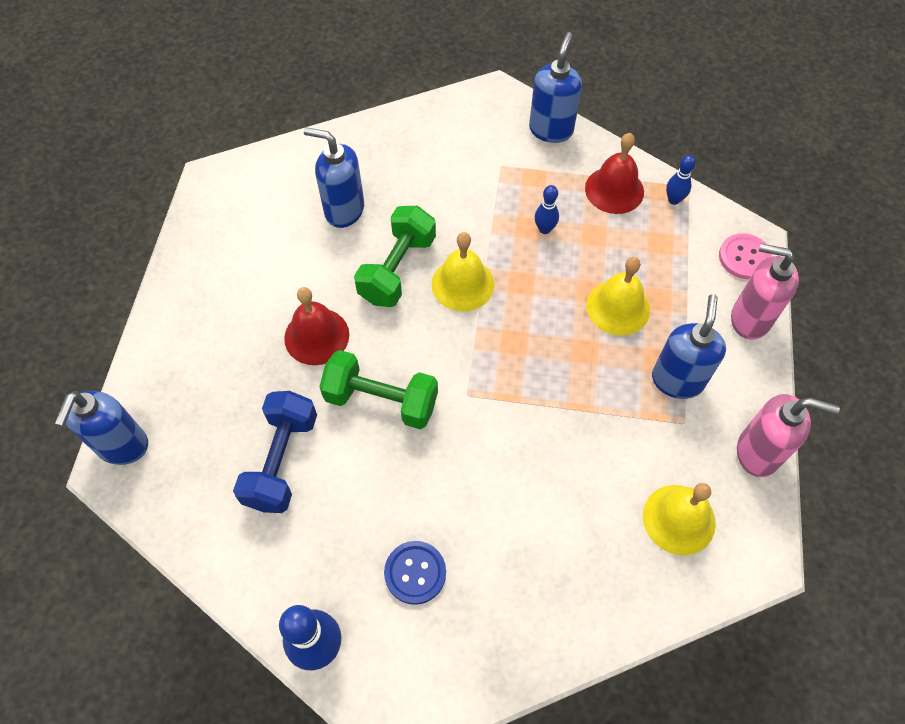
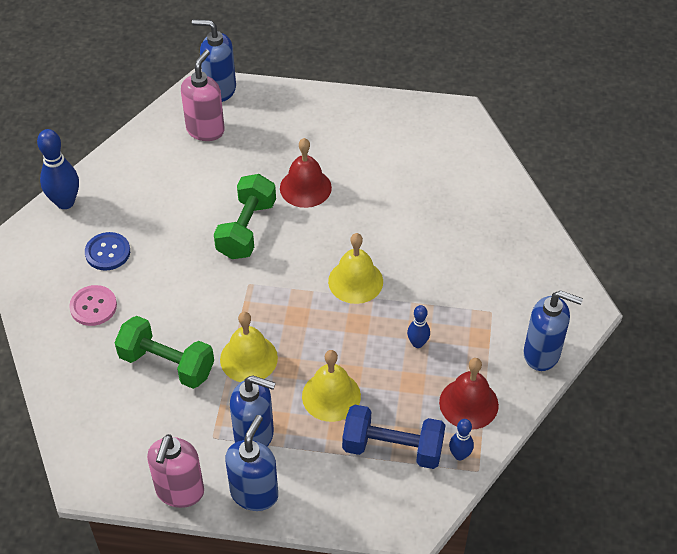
camera: 90 degrees right, 10 degrees down
blue dumbbell [233,391,317,513] -> blue dumbbell moved to [342,404,445,469]
blue soap dispenser [304,127,364,228] -> blue soap dispenser moved to [225,415,278,511]
green dumbbell [354,206,436,307] -> green dumbbell moved to [115,316,214,389]
yellow bell [643,483,716,555] -> yellow bell moved to [220,312,278,382]
pink button [719,233,772,279] -> pink button moved to [69,285,117,326]
pink soap dispenser [731,243,799,340] -> pink soap dispenser moved to [181,50,225,141]

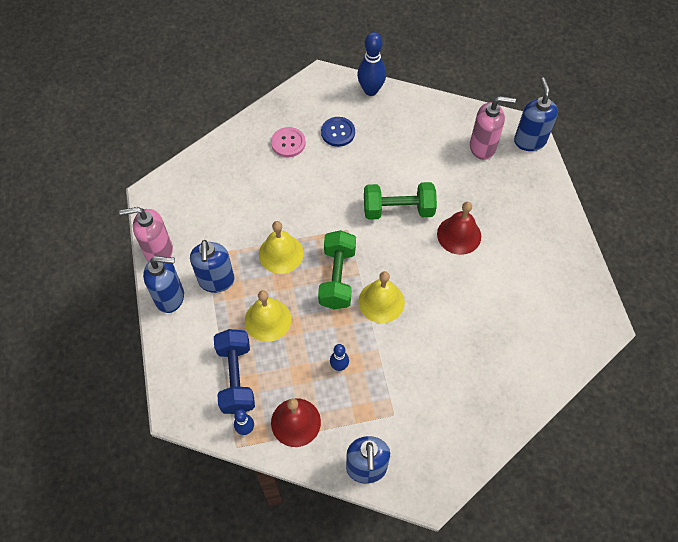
camera: 70 degrees right, 10 degrees up
green dumbbell [115,316,214,389] -> green dumbbell moved to [318,230,356,310]

